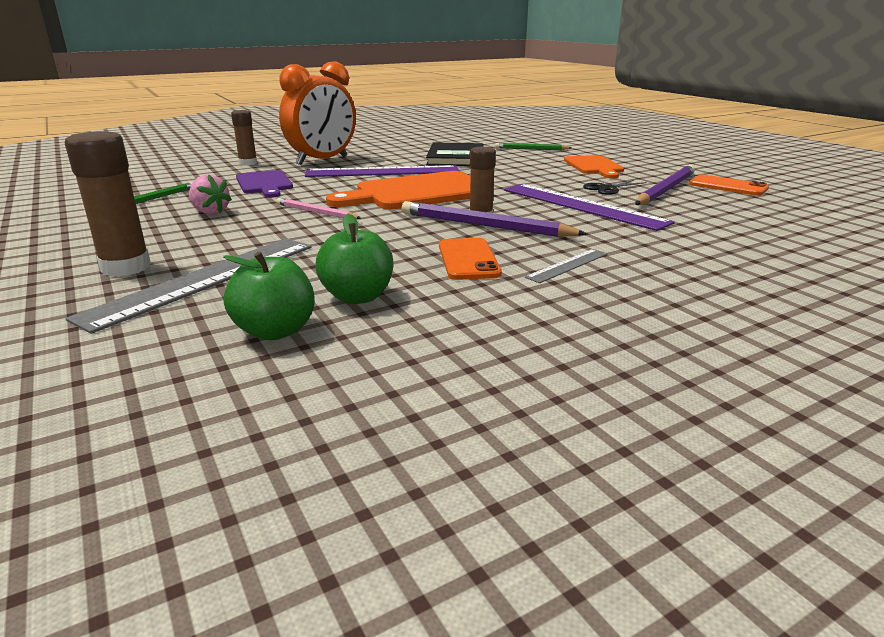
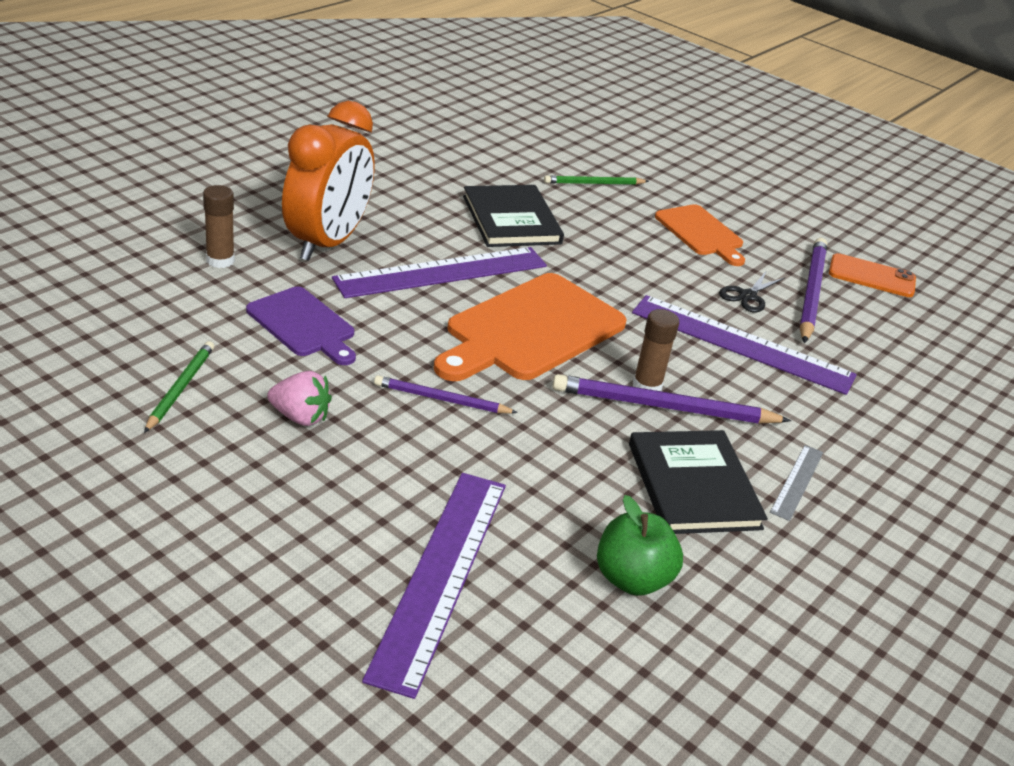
camera: 25 degrees left, 10 degrees up
brown glue stick [65,131,151,277] -> none
grey ruler [66,238,311,334] -> purple ruler [362,473,506,699]
green apple [223,252,315,340] -> none
pink pencil [276,198,361,219] -> purple pencil [374,375,518,413]
orange phone [439,238,502,280] -> black book [629,430,768,534]

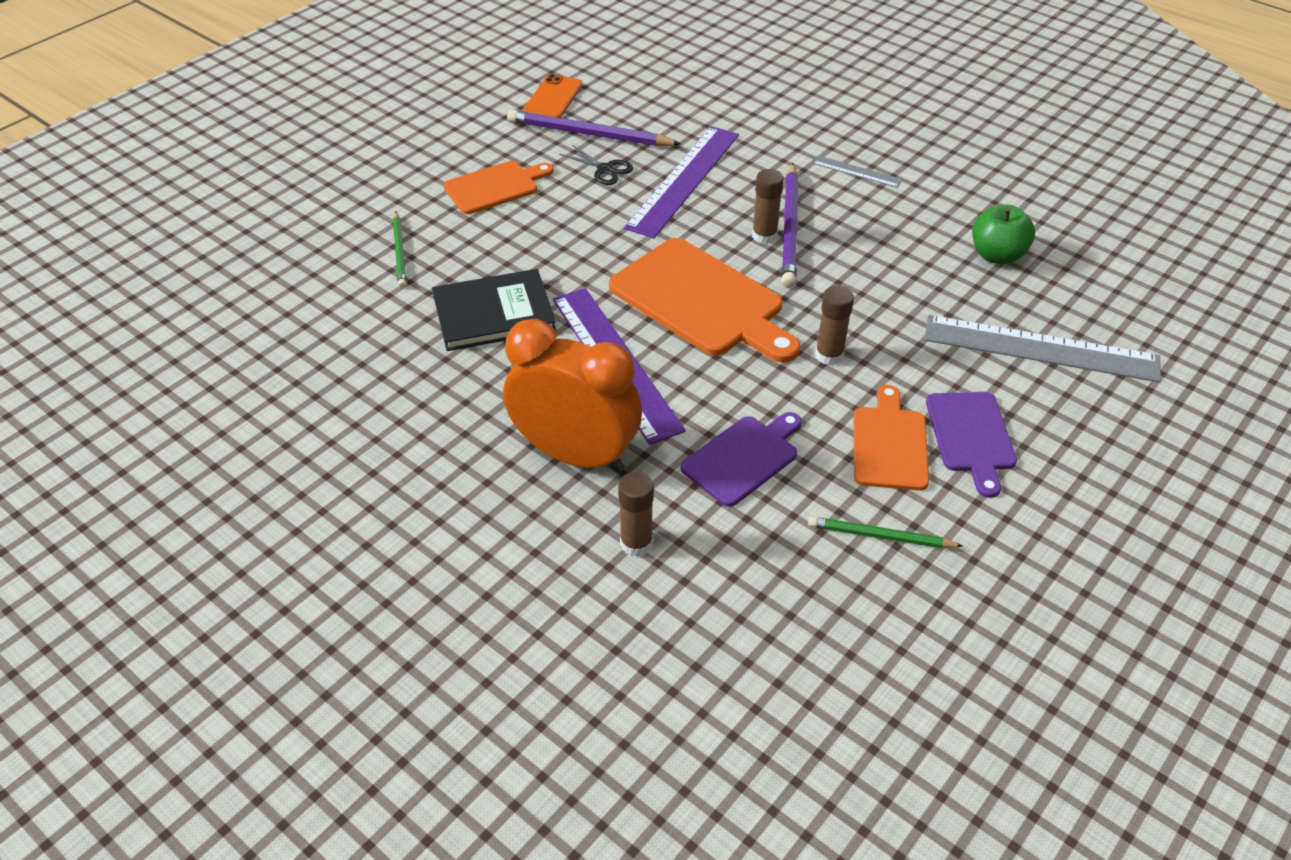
camera: 85 degrees left, 10 degrees up
pink strawberry [267,371,332,426] -> orange cutting board [854,385,929,491]
purple ruler [362,473,506,699] -> grey ruler [924,315,1161,383]
purple pencil [374,375,518,413] -> brown glue stick [815,286,854,365]
black book [629,430,768,534] -> none
none -> purple cutting board [926,392,1017,498]

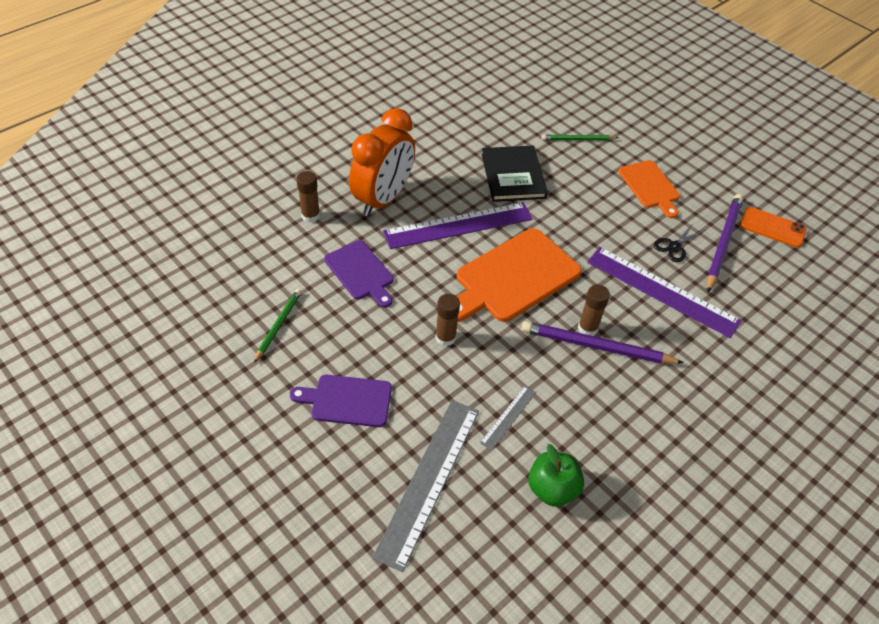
camera: 95 degrees right, 5 degrees up
grey ruler [812,155,903,188] -> grey ruler moved to [480,385,537,451]
orange cutting board [854,385,929,491] -> none

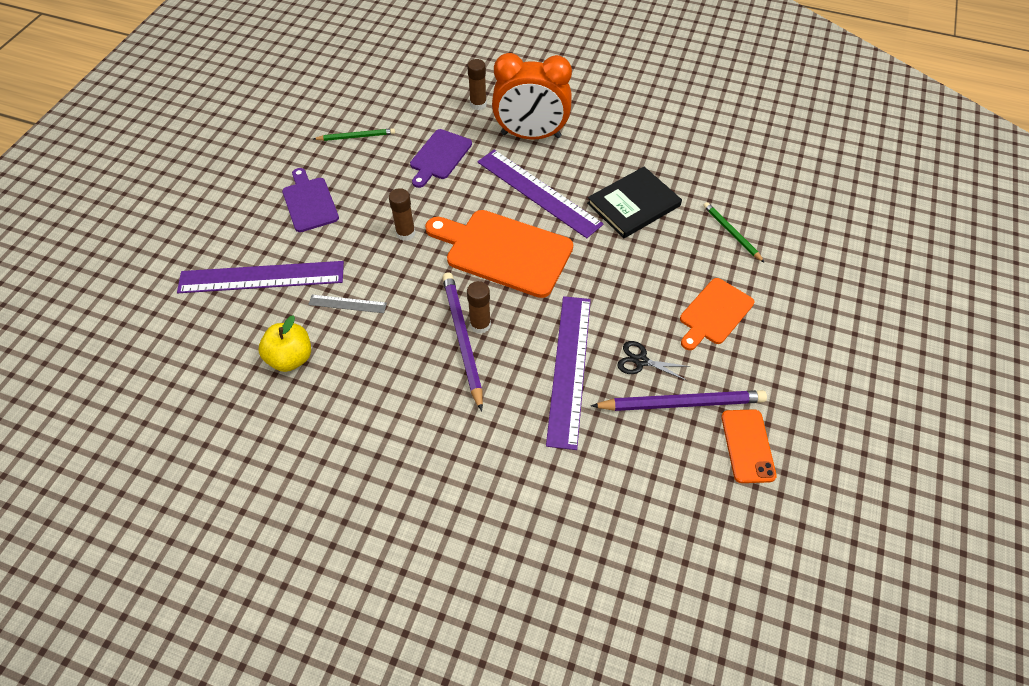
camera: 65 degrees right, 5 degrees up
grey ruler [372,400,479,572] -> purple ruler [177,261,344,293]
green apple [528,444,584,506] -> yellow apple [259,315,311,372]

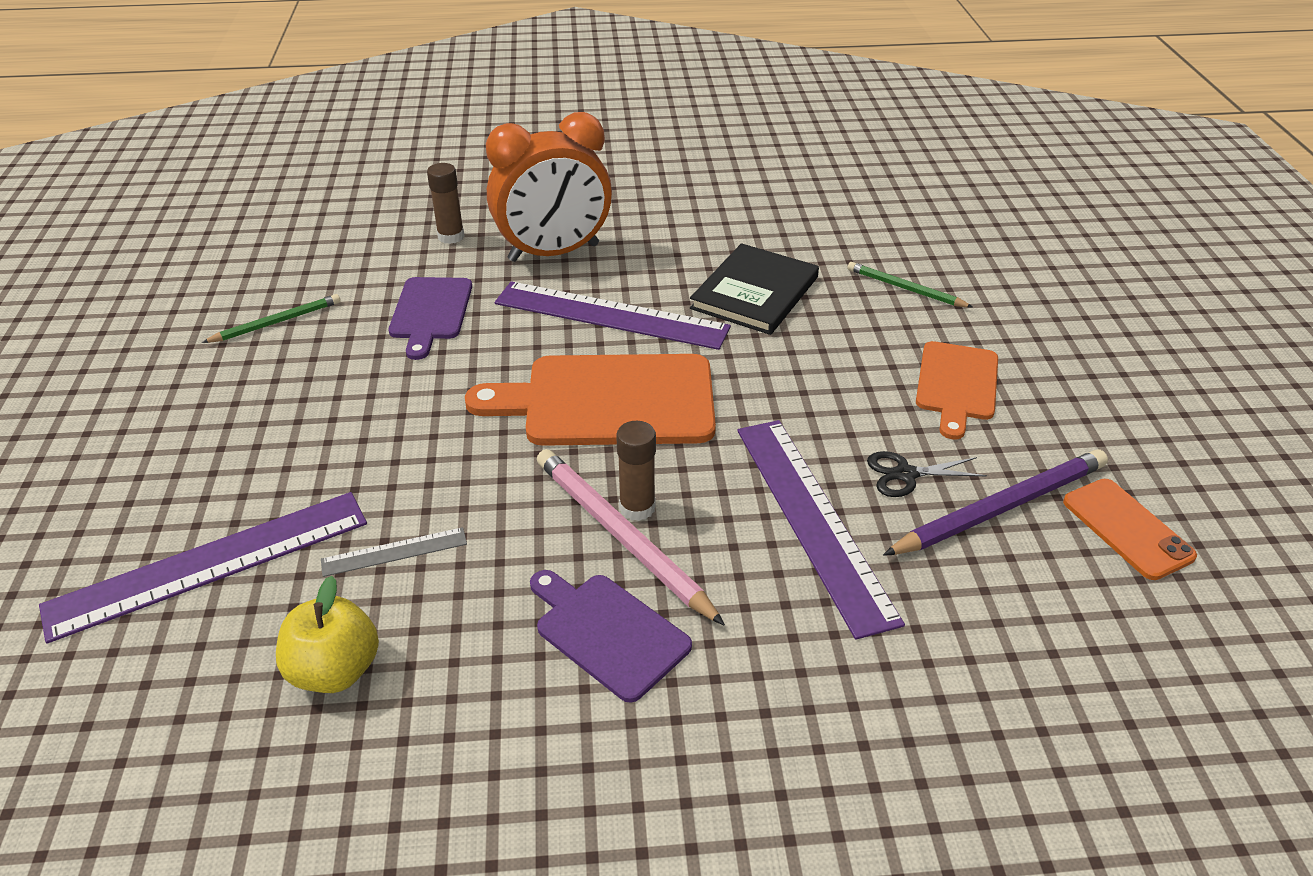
camera: 25 degrees left, 15 degrees down
purple cutting board [282,168,339,232] -> purple cutting board moved to [530,570,692,703]
brown glue stick [389,188,415,241] -> none
purple pencil [442,272,483,412] -> pink pencil [537,449,725,626]

